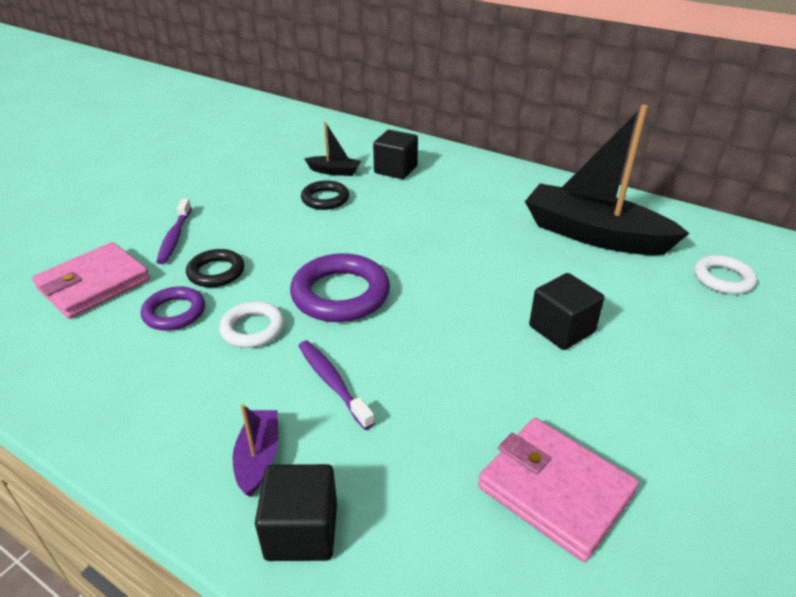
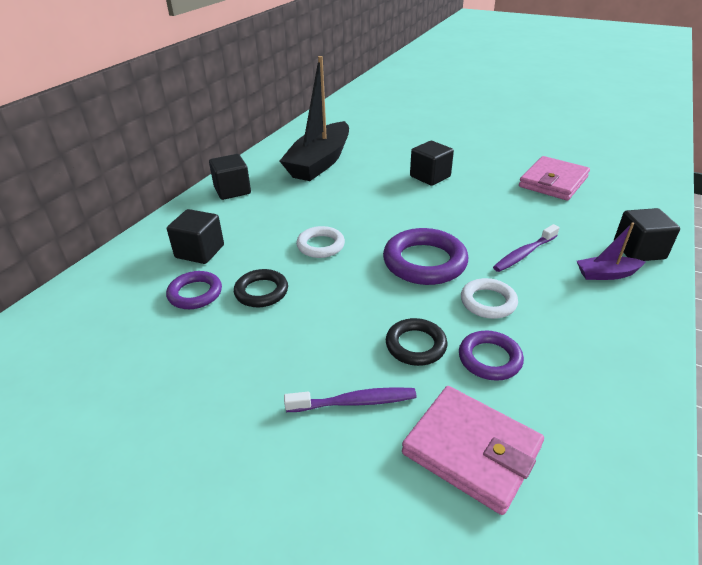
camera: 95 degrees left, 0 degrees up
black boat [305,122,361,176] -> purple ring [166,271,222,309]
white ring [694,255,757,294] -> white ring moved to [296,226,345,258]
none -> black cube [209,154,251,200]

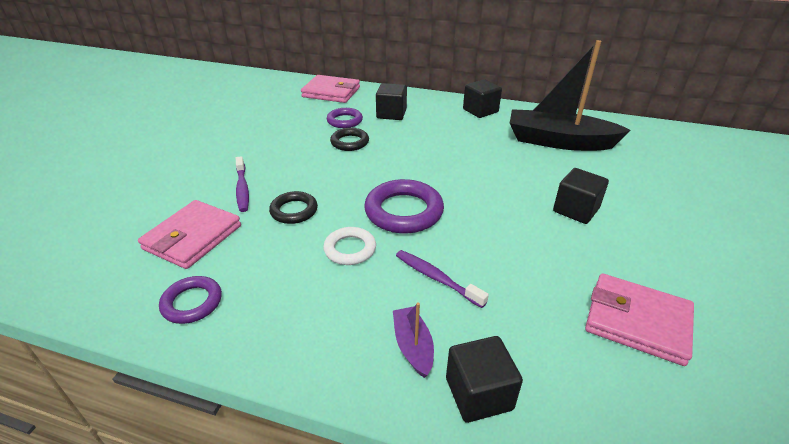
camera: 80 degrees right, 0 degrees up
white ring [296,226,345,258] -> none
purple ring [459,330,524,381] -> purple ring moved to [159,276,222,324]
none -> pink wallet [301,75,360,103]

